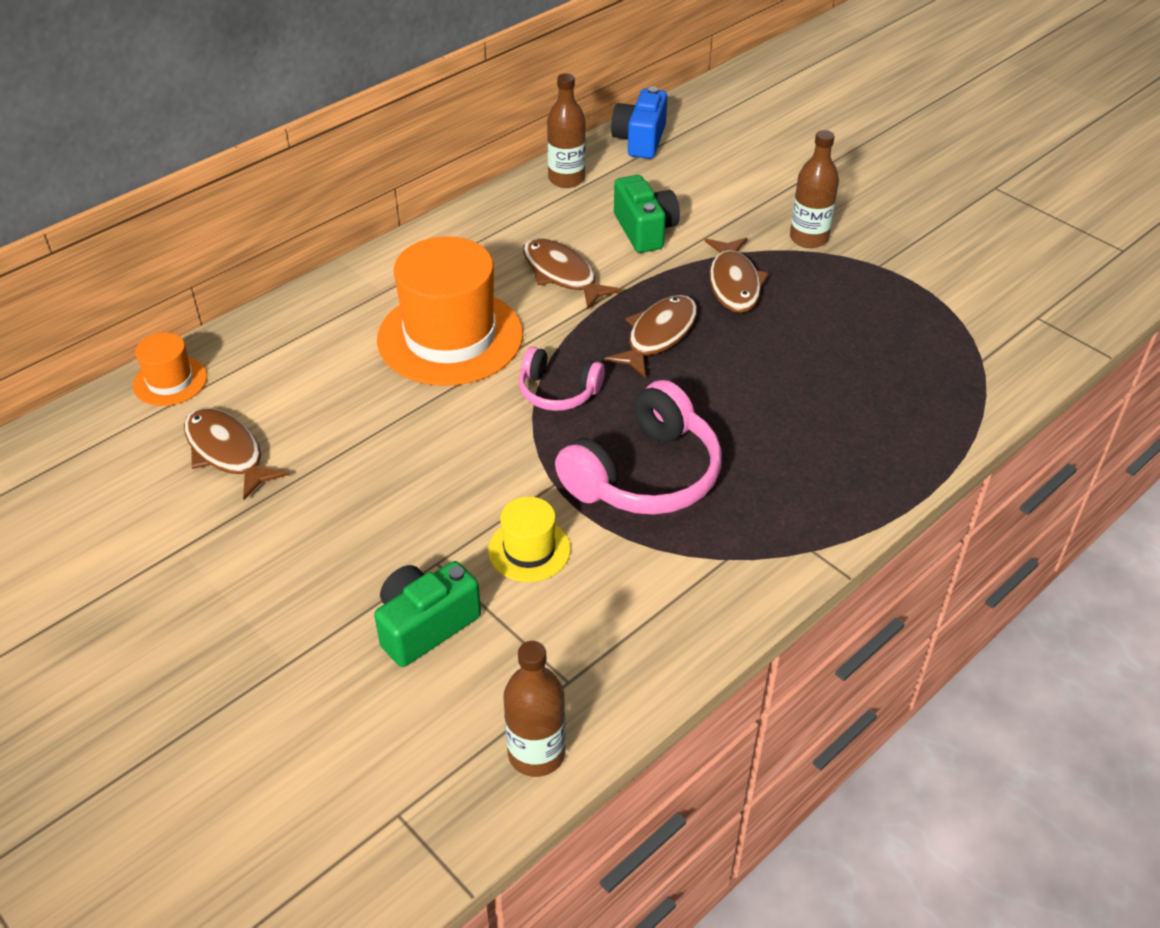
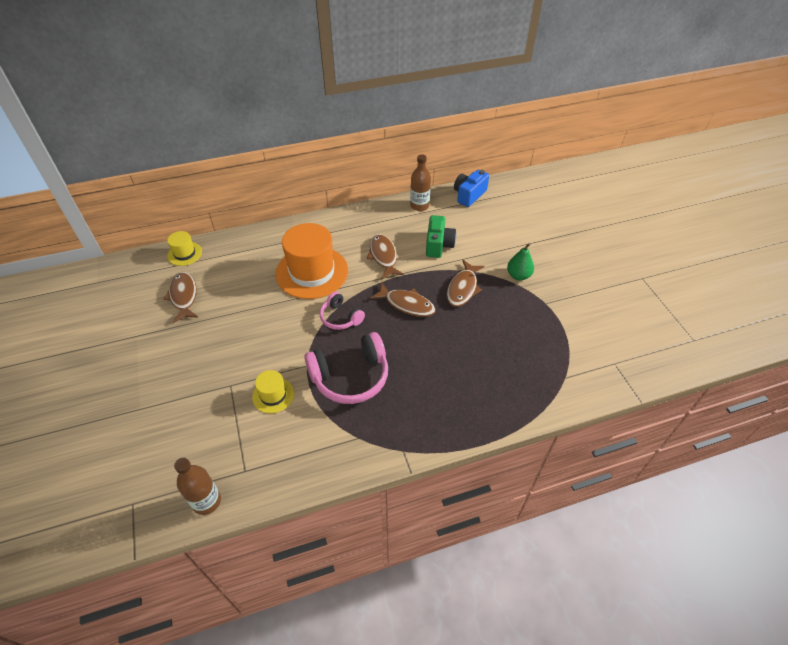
camera: 25 degrees right, 5 degrees up
orange hat [133,332,207,406] -> yellow hat [167,231,202,266]
green camera [374,561,481,667] -> none
brown fish [605,295,698,377] -> brown fish turned 60 degrees clockwise [370,283,436,317]
brown bottle [790,130,839,248] -> green pear [507,243,534,280]

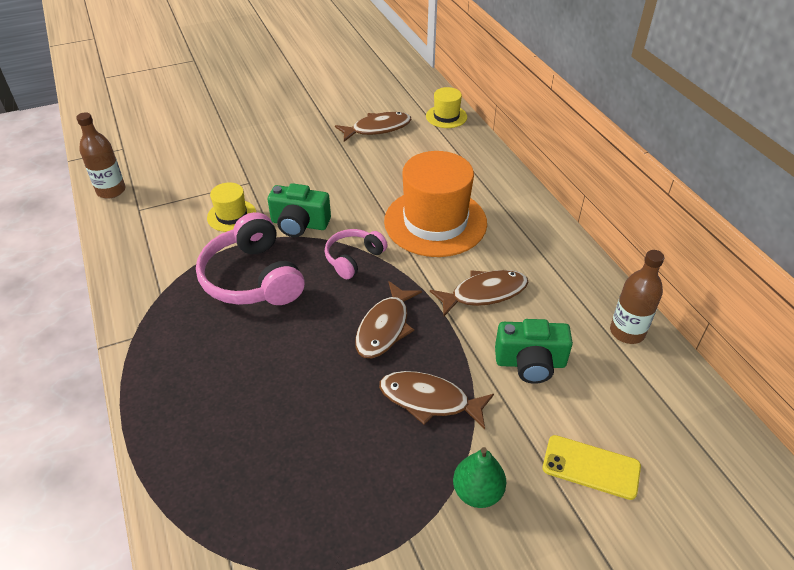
camera: 85 degrees right, 5 degrees down
blue camera [454,170,489,207] -> none
none -> green camera [268,183,331,237]
none -> yellow phone [543,435,641,500]

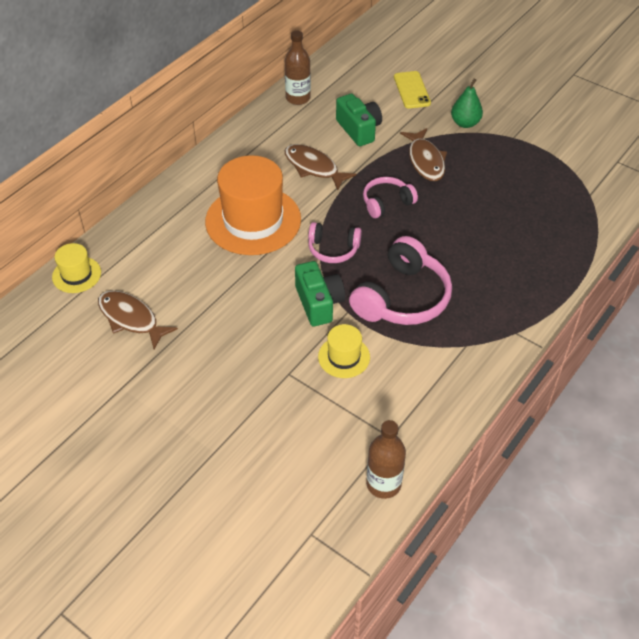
camera: 120 degrees left, 5 degrees up
brown fish [355,281,422,358] -> pink headphones [363,177,418,218]

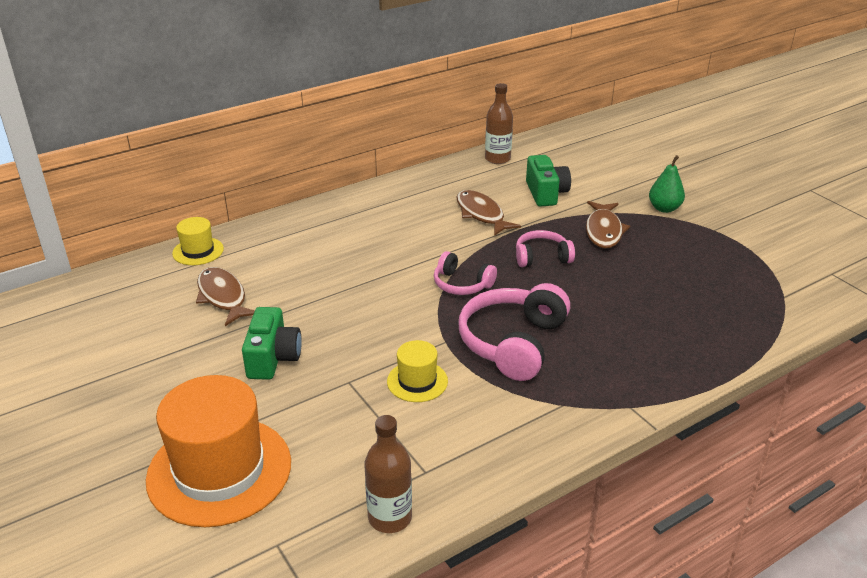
camera: 20 degrees right, 15 degrees down
orange hat [205,155,301,255] -> orange hat moved to [146,375,291,527]
green camera [295,261,345,326] -> green camera moved to [242,307,302,380]
pink headphones [349,236,452,325] -> pink headphones turned 150 degrees clockwise [459,283,570,381]
yellow phone [394,71,431,108] -> none

